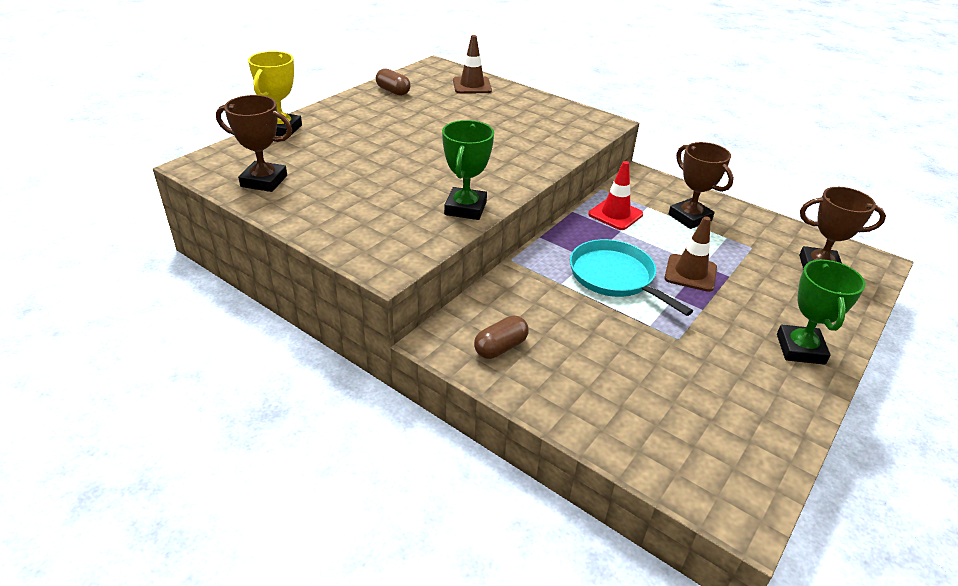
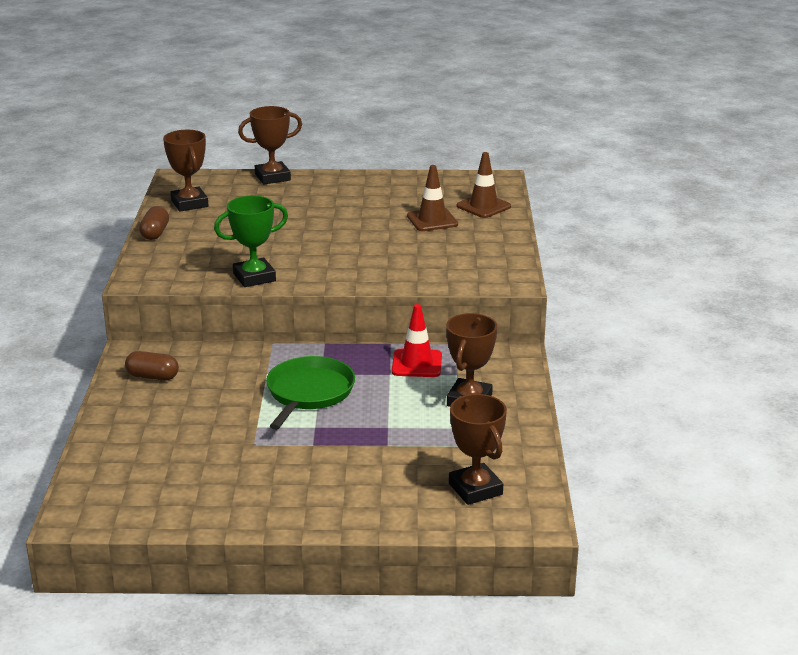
camera: 55 degrees right, 10 degrees down
yellow trophy [248,51,302,136] -> brown trophy [238,106,302,184]
brown capsule [376,68,411,96] -> brown capsule moved to [139,206,169,240]
turquoise pan [570,239,693,316] -> green pan [266,356,355,430]
brown traffic cone [664,216,717,292] -> brown traffic cone moved to [407,165,458,231]
green trophy [777,259,866,365] -> none

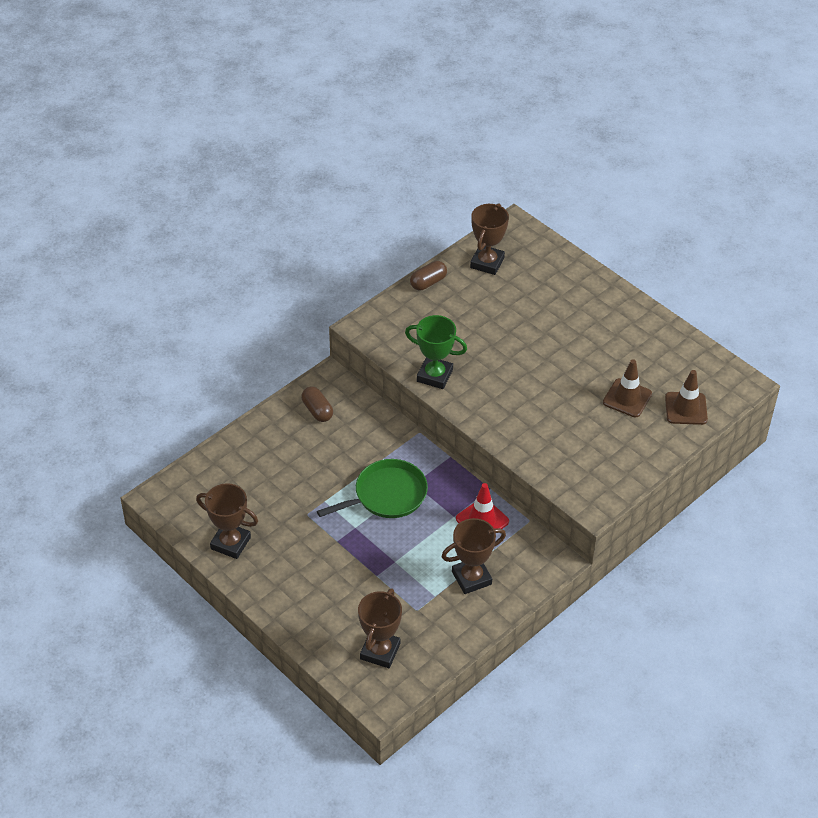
camera: 45 degrees right, 20 degrees up
brown trophy [238,106,302,184] -> brown trophy moved to [196,483,258,559]

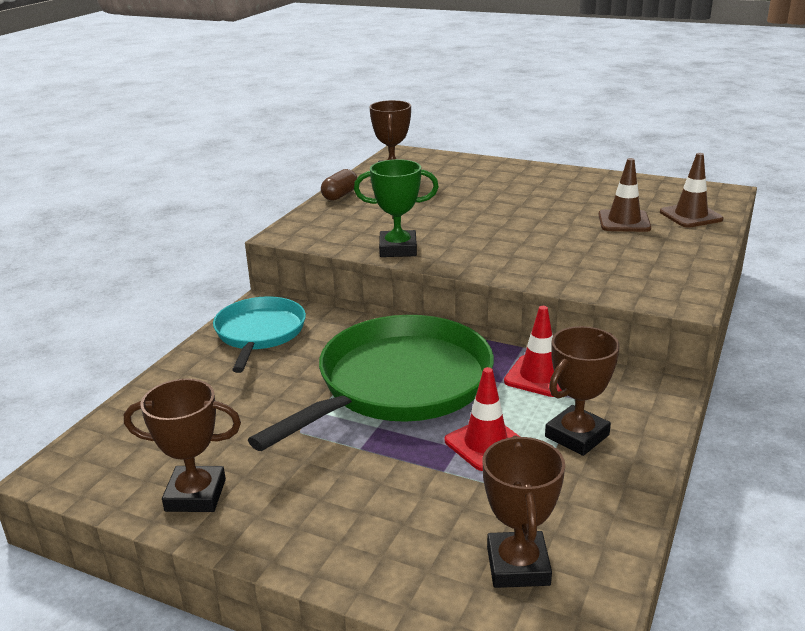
camera: 20 degrees left, 20 degrees down
brown capsule [301,386,333,422] -> turquoise pan [213,296,306,373]
green pan [317,459,428,518] -> green pan [248,315,494,451], size x1.69
none -> red traffic cone [445,367,520,471]

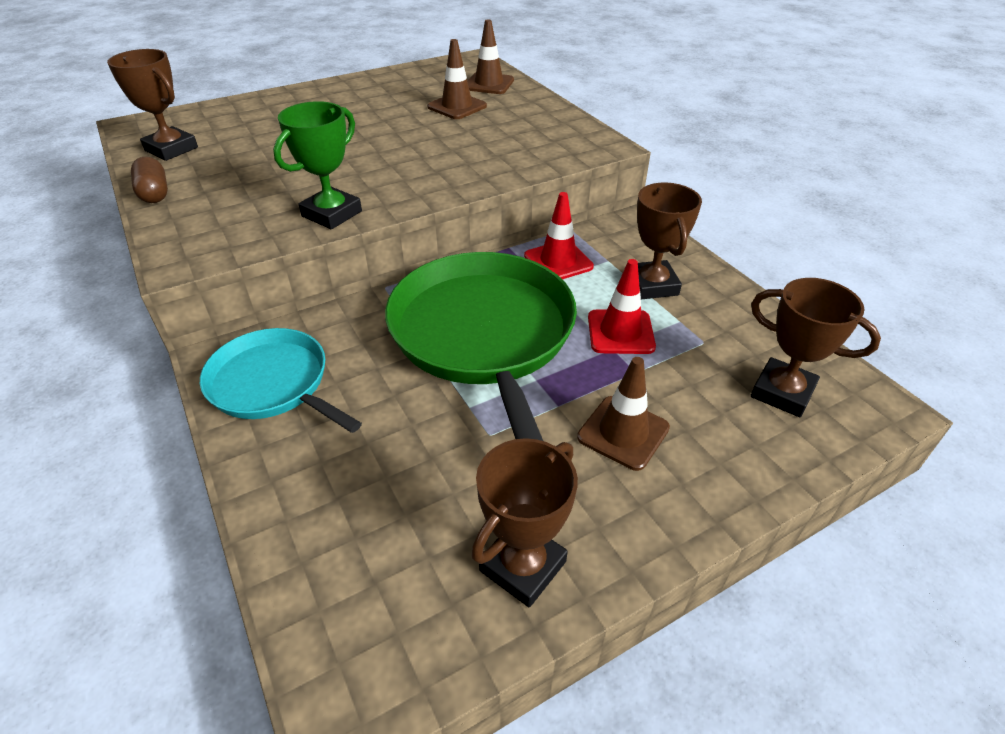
camera: 55 degrees left, 15 degrees up
none -> brown traffic cone [577,357,670,471]

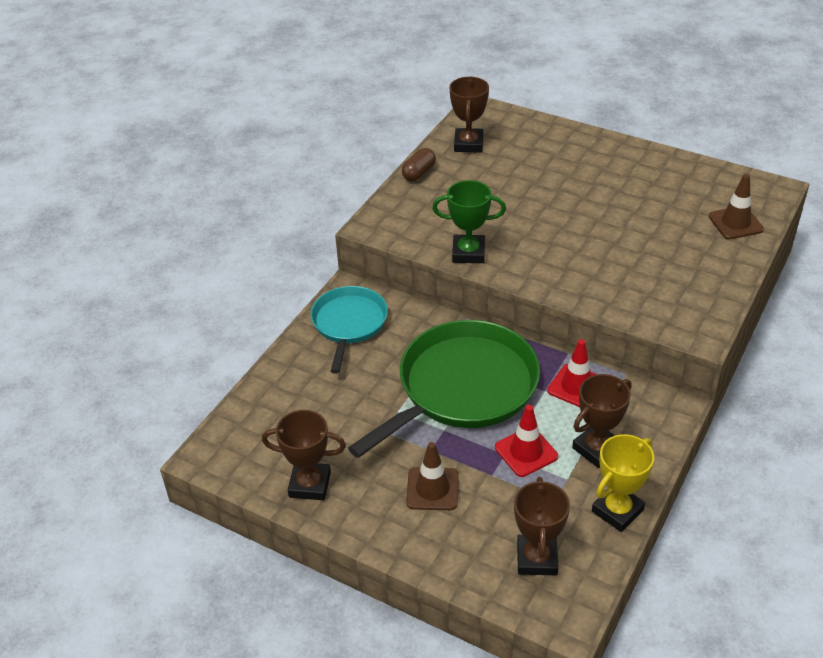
camera: 60 degrees right, 0 degrees up
brown traffic cone [427,39,487,119] -> none
none -> yellow trophy [592,434,654,532]

